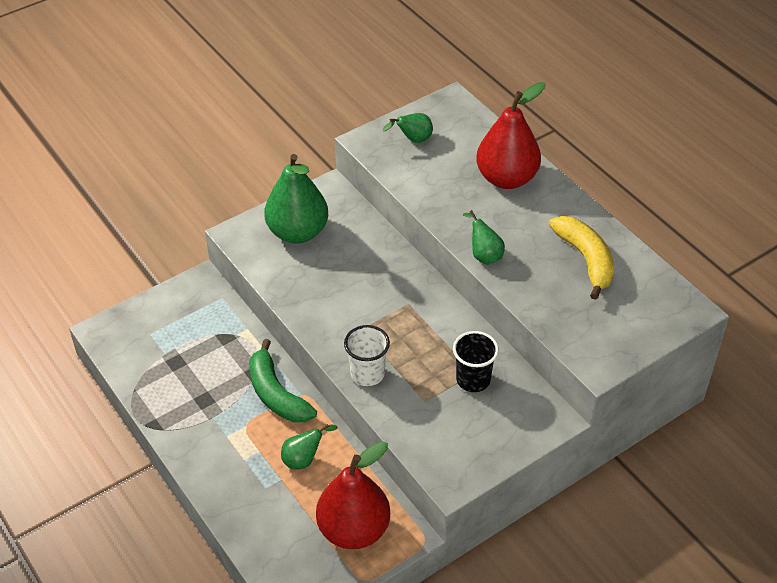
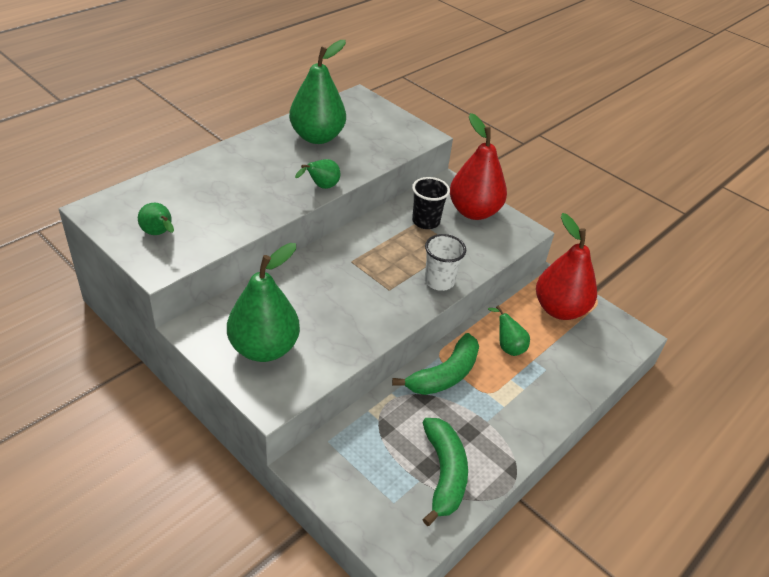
camera: 105 degrees left, 5 degrees down
red pear [476,82,545,189] -> red pear moved to [450,113,507,220]
yellow banana [549,216,614,300] -> green pear [289,40,346,144]
none -> green banana [422,418,468,526]

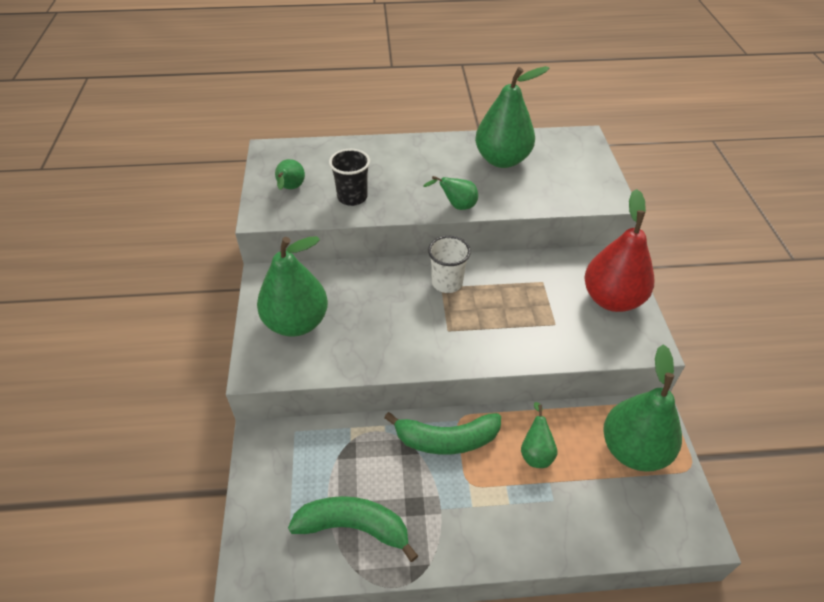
camera: 45 degrees right, 5 degrees up
black cup [412,177,450,229] -> black cup moved to [329,149,370,206]
green banana [422,418,468,526] -> green banana turned 120 degrees counterclockwise [288,496,418,562]
white cup [424,234,466,291] -> white cup moved to [428,236,471,293]
red pear [536,213,597,320] -> green pear [603,344,682,472]

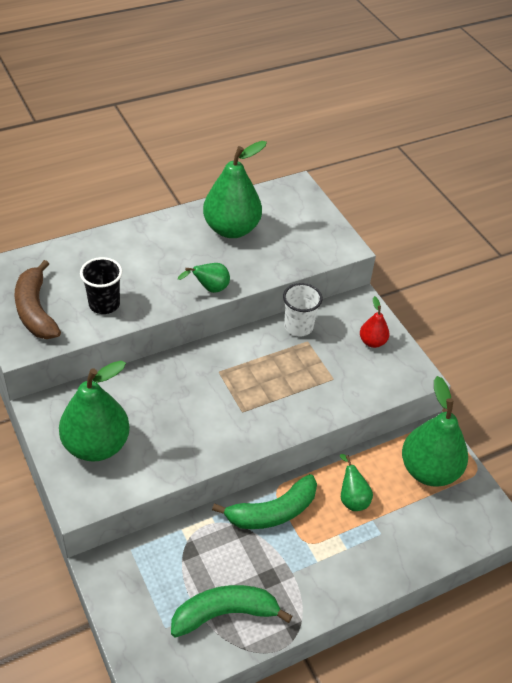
camera: 25 degrees left, 0 degrees up
green pear [275,159,305,190] -> brown banana [14,260,61,339]
white cup [428,236,471,293] -> white cup moved to [283,283,322,337]
red pear [584,189,654,312] -> red pear [360,296,389,348], size x0.48

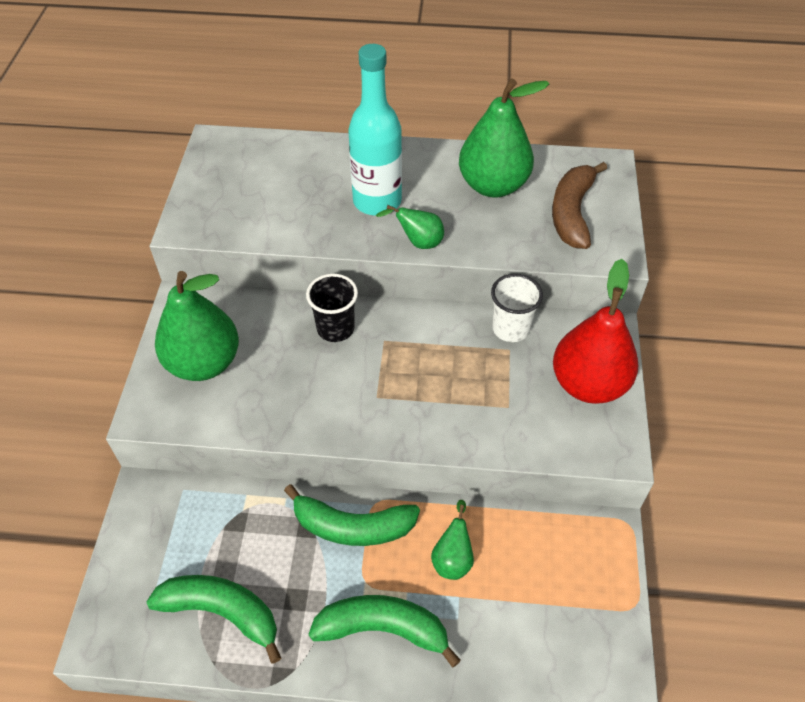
camera: 35 degrees right, 5 degrees up
brown banana [14,260,61,339] -> brown banana moved to [552,162,607,249]
black cup [80,257,122,314] -> black cup moved to [306,274,358,342]
red pear [360,296,389,348] -> red pear [553,259,638,404], size x2.06
green pear [402,376,468,486] -> none
none -> green banana [309,595,461,668]
none -> turquoise bottle [348,44,402,216]

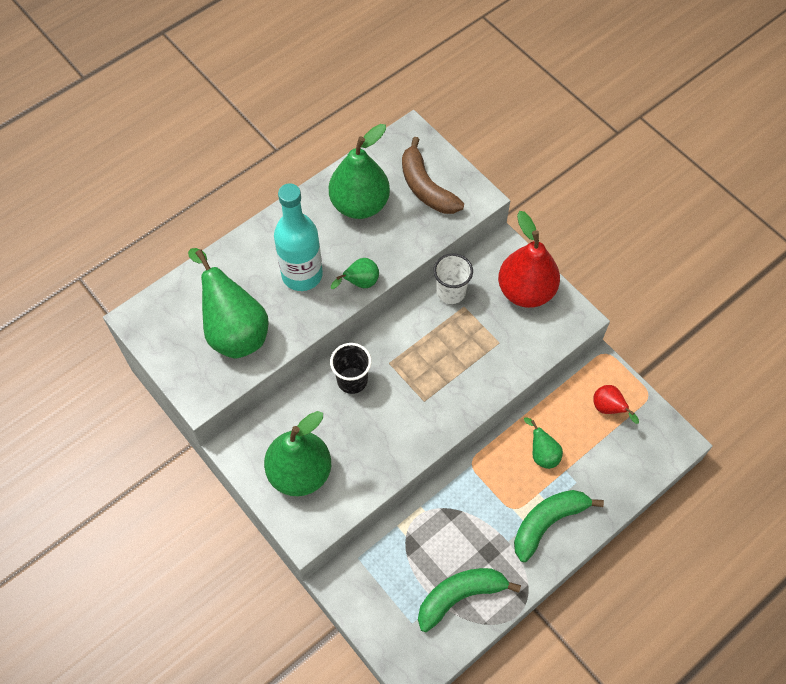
camera: 45 degrees left, 10 degrees up
green banana [284,484,420,546] -> none
none -> green pear [188,248,269,359]
none -> red pear [593,385,639,424]

